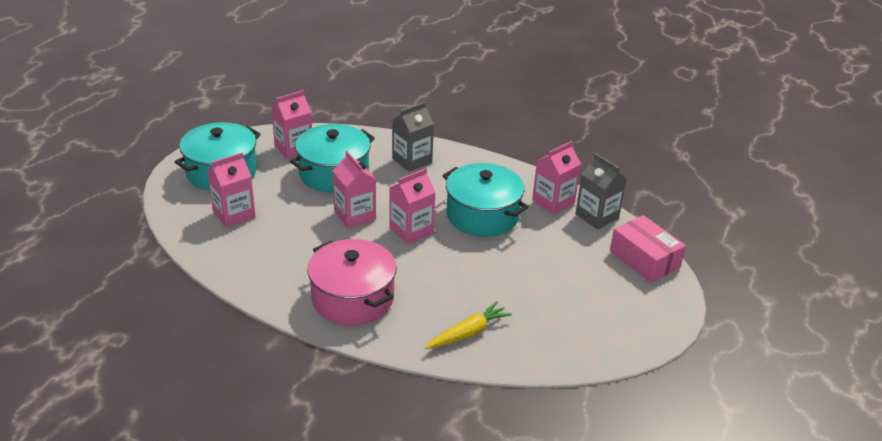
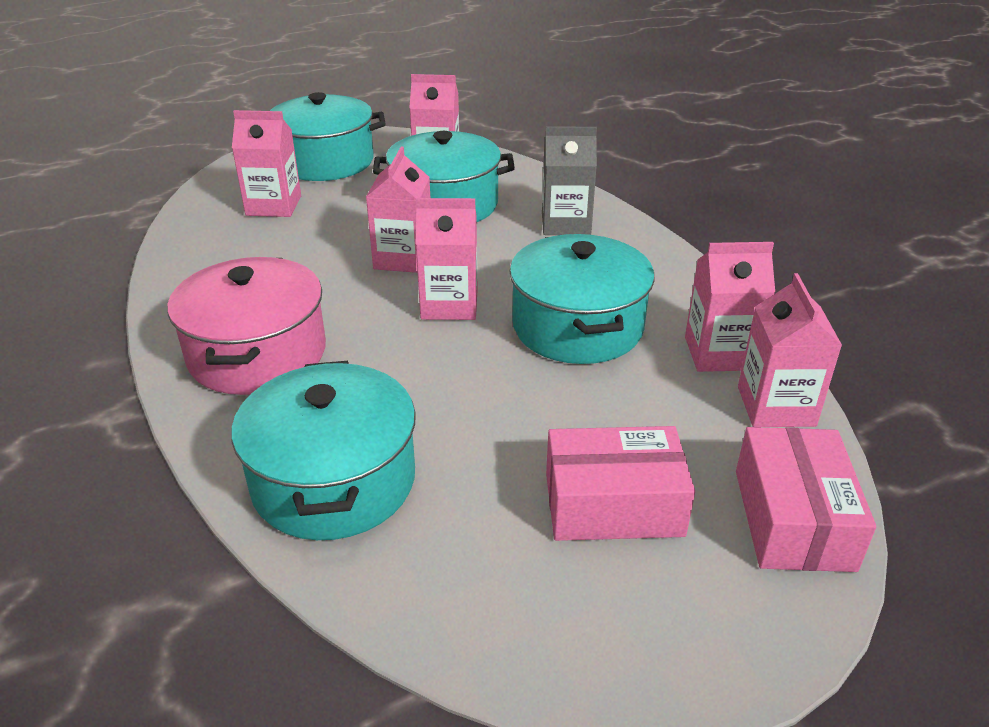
camera: 40 degrees right, 0 degrees up
yellow carrot [425,301,512,349] -> turquoise pot [231,361,416,540]
grey carton [575,153,627,229] -> pink carton [738,273,842,427]
none -> pink box [546,426,695,541]

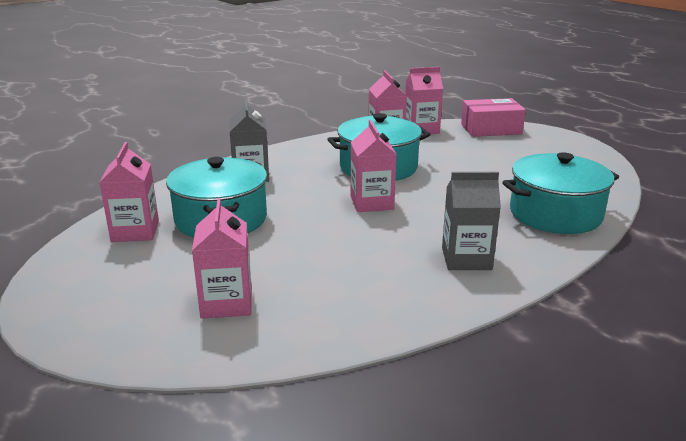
camera: 100 degrees left, 10 degrees down
pink pot [167,257,326,395] -> grey carton [442,172,501,270]
turquoise pot [270,92,386,181] -> none
pink carton [366,147,430,273] -> none
pink box [546,426,695,541] -> none

